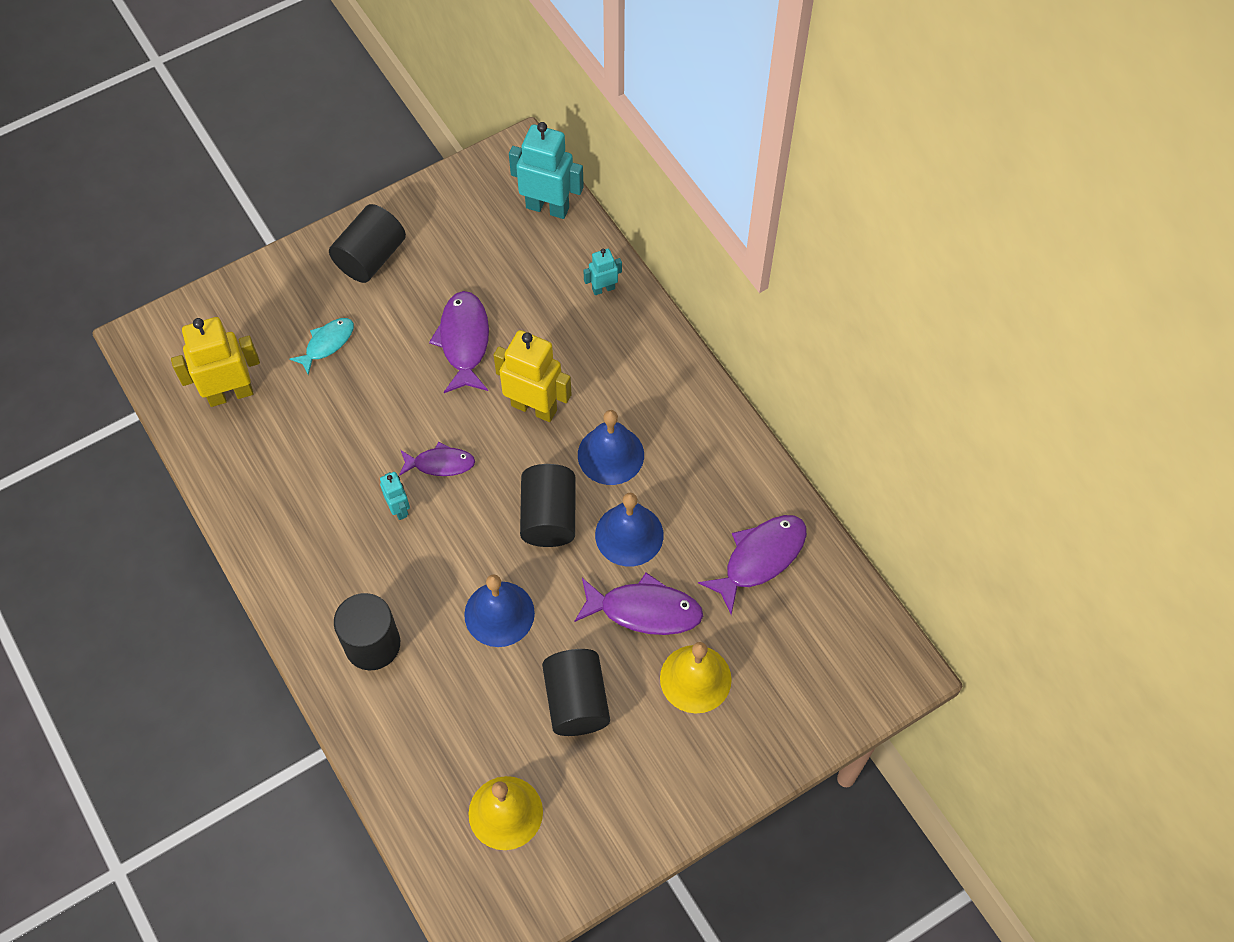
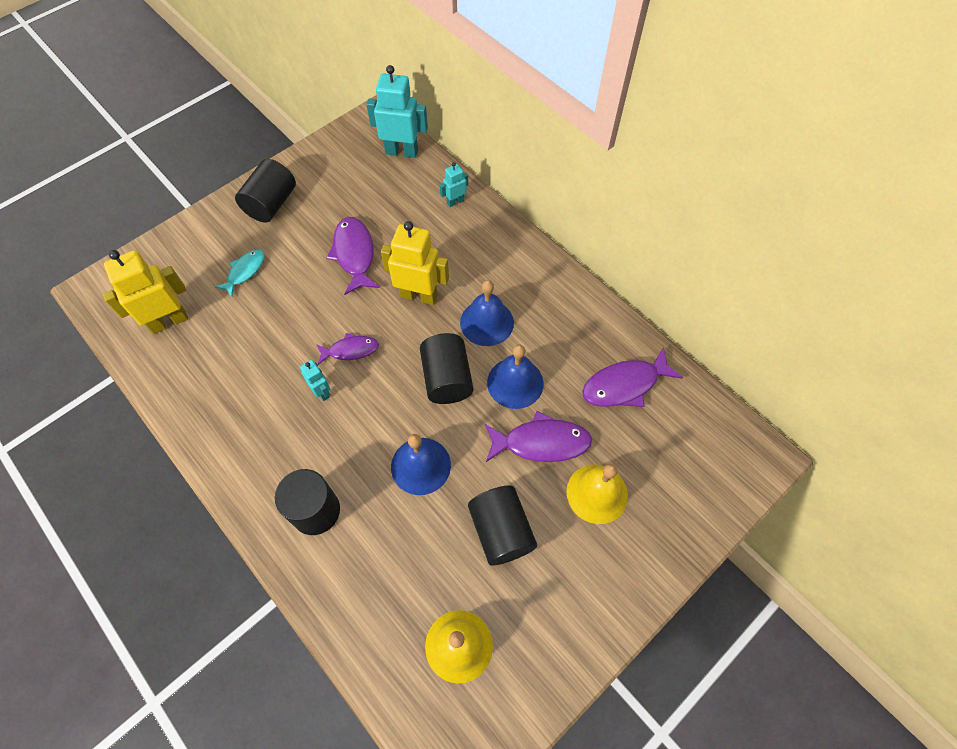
camera: 10 degrees left, 0 degrees up
purple fish [698,515,807,615] -> purple fish turned 150 degrees counterclockwise [582,347,683,407]

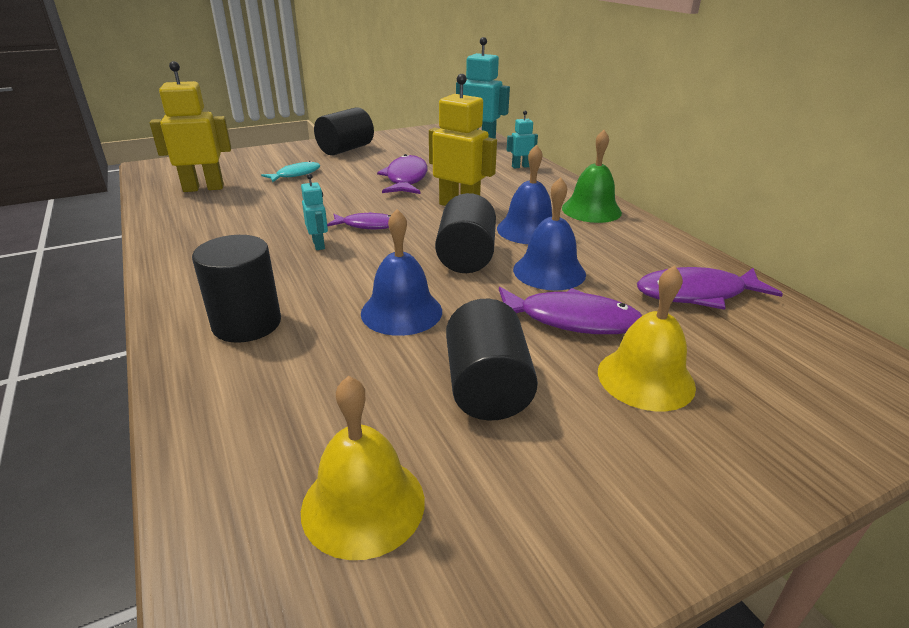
camera: 15 degrees right, 30 degrees down
none -> green bell [562,130,622,223]

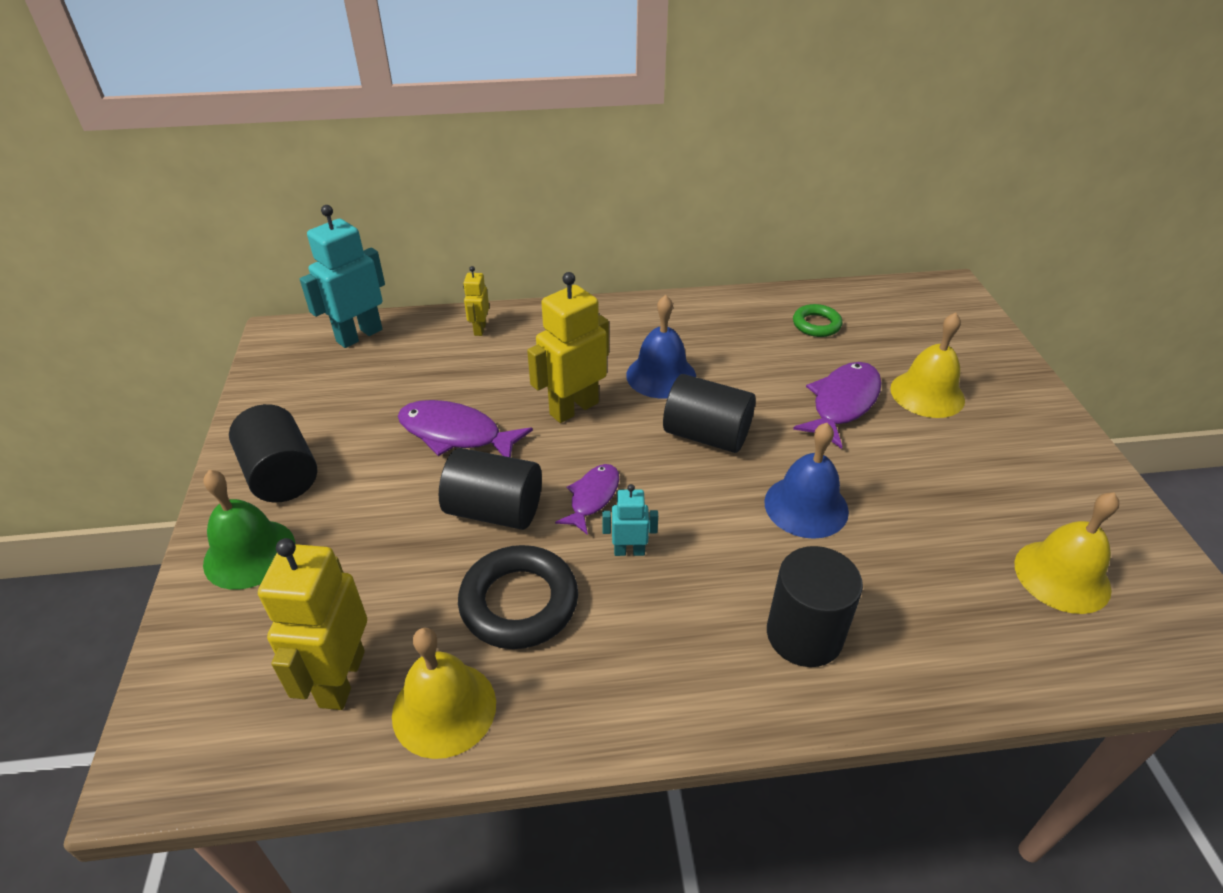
camera: 70 degrees left, 10 degrees up
turquoise fish [261,161,321,182] -> none
black cylinder [446,299,538,421] -> black cylinder moved to [439,448,542,530]
turquoise robot [507,111,538,169] -> yellow robot [463,266,489,336]
blue bell [513,177,586,291] -> none
green bell [562,130,622,223] -> green bell moved to [203,470,295,590]
purple fish [637,267,783,310] -> green ring [793,304,842,337]
none -> yellow bell [392,628,496,759]
none -> black ring [458,545,578,649]

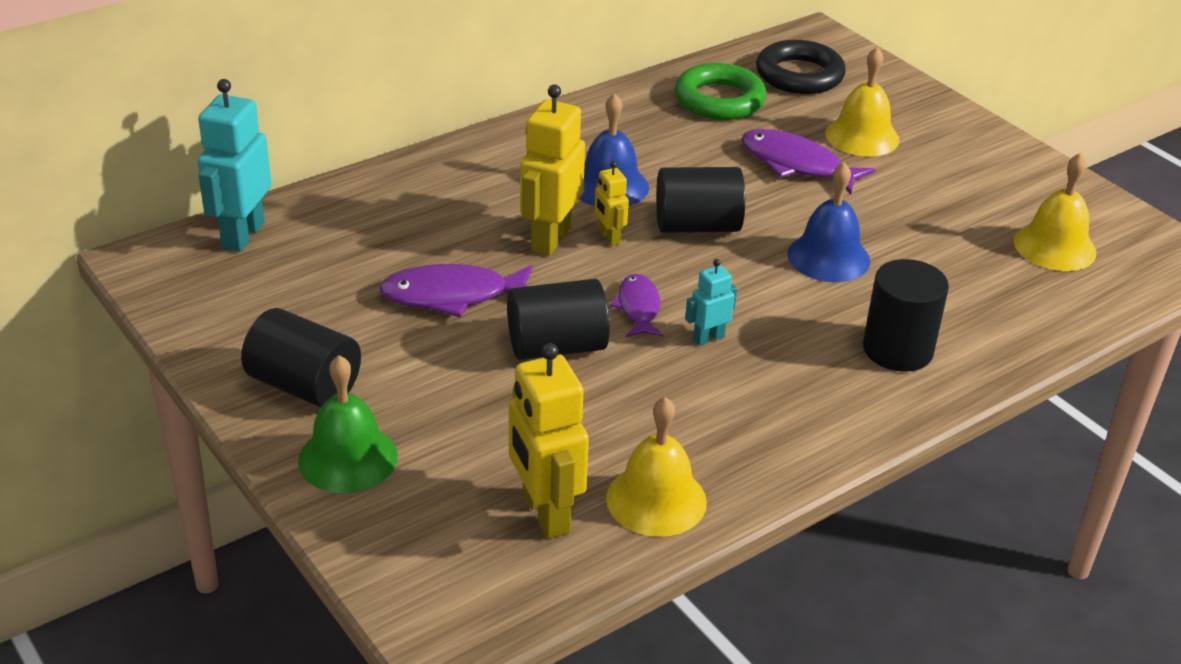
camera: 30 degrees left, 5 degrees down
black ring [458,545,578,649] -> black ring moved to [756,40,846,94]
yellow robot [463,266,489,336] -> yellow robot moved to [595,161,629,246]
green ring [793,304,842,337] -> green ring [675,63,767,120], size x1.71
purple fish [793,362,882,449] -> purple fish turned 60 degrees counterclockwise [741,129,876,194]

